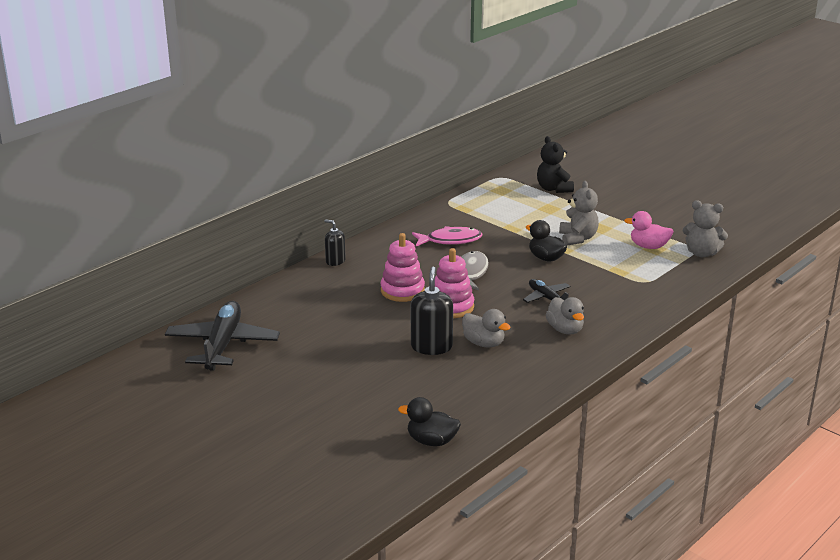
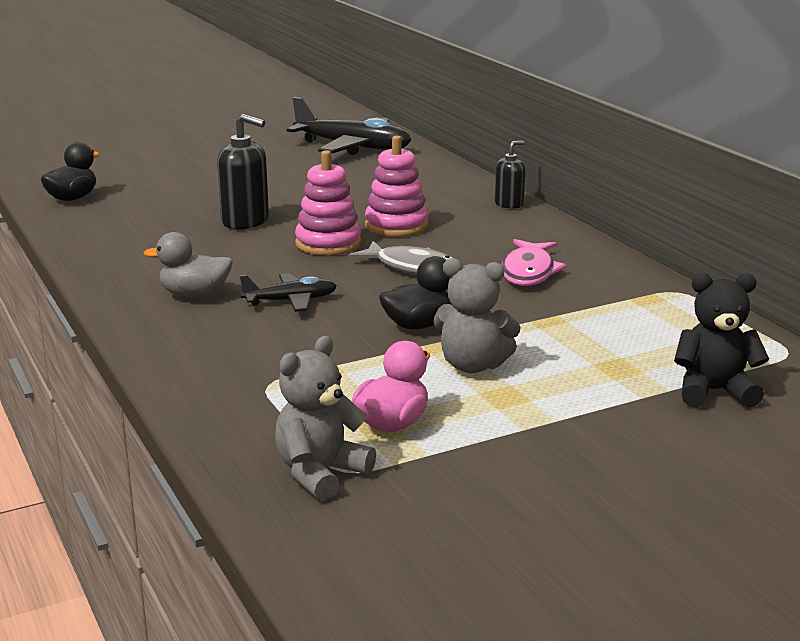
camera: 110 degrees right, 5 degrees down
grey duck [462,309,511,347] -> none

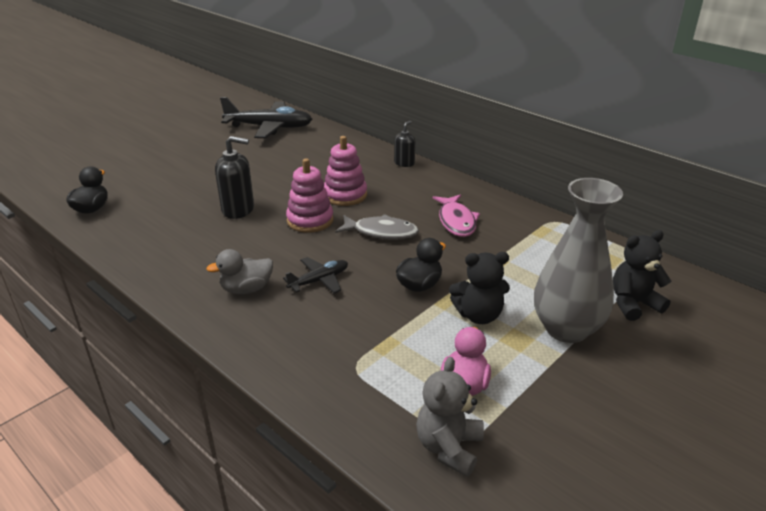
camera: 20 degrees left, 10 degrees up
grey teddy bear [433,258,521,373] -> black teddy bear [449,252,510,324]
none -> grey vase [534,178,623,343]

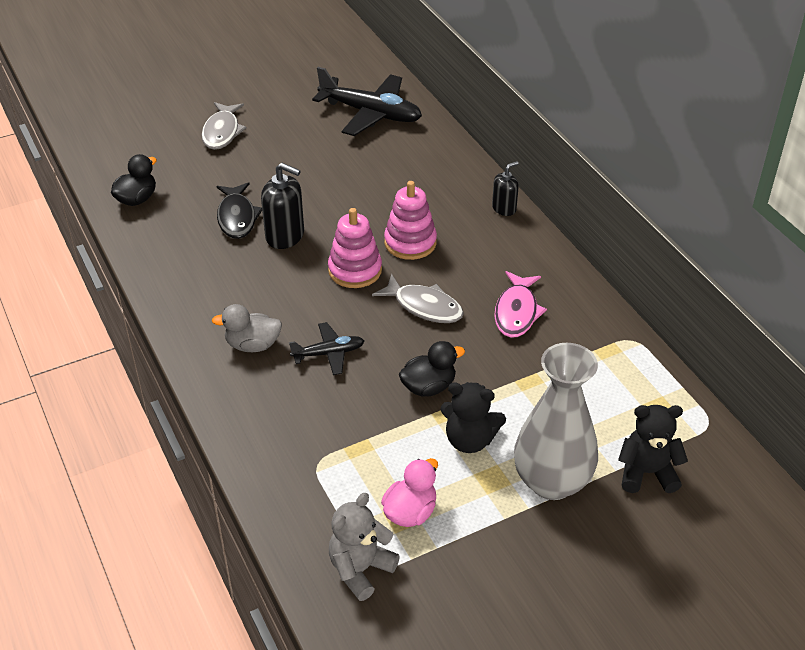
camera: 20 degrees right, 10 degrees up
none -> grey fish [202,102,247,150]
none -> black fish [216,182,262,239]

